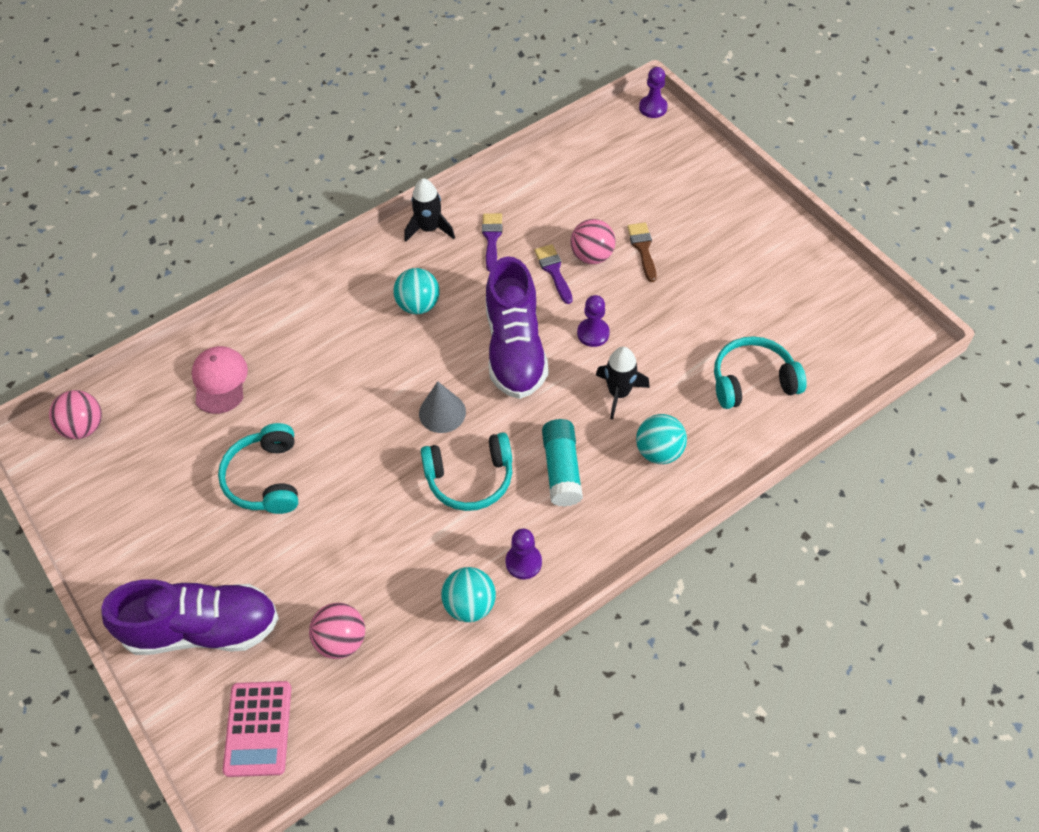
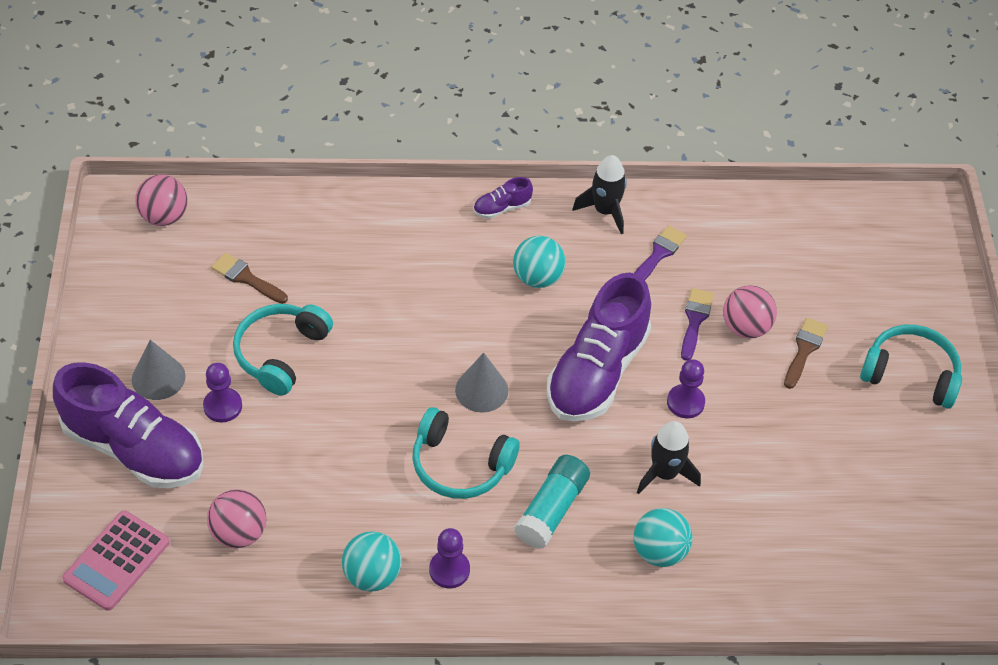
camera: 30 degrees right, 5 degrees down
pink cap [192,346,248,414] -> none
purple pawn [639,67,668,118] -> purple pawn moved to [203,363,242,423]
turquoise headphones [714,336,807,409] -> turquoise headphones moved to [860,325,962,409]
none -> grey cone [132,340,186,400]
none -> brown brush [211,253,288,304]
none -> purple shoe [473,177,533,219]

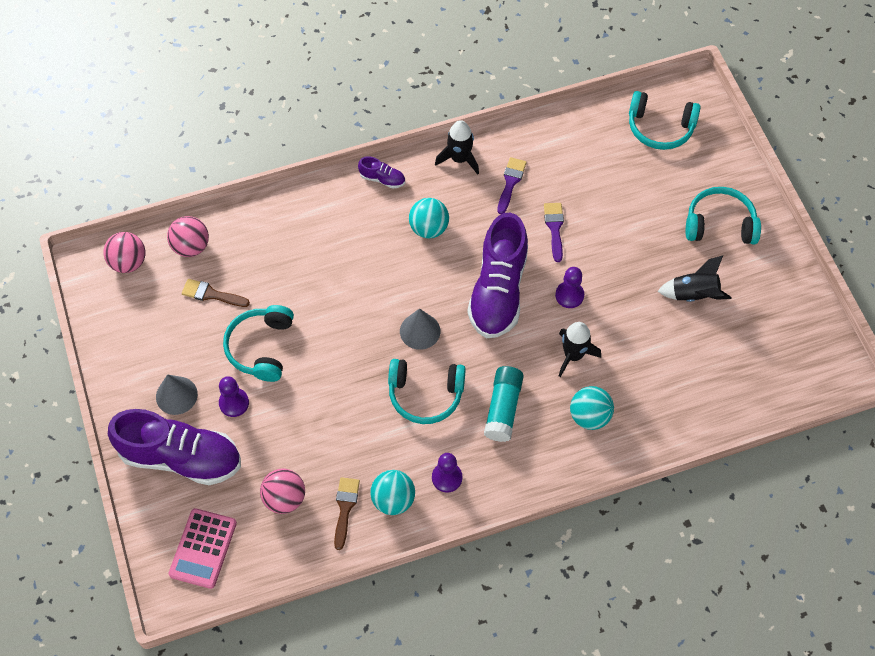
camera: 15 degrees left, 10 degrees up
purple shoe [473,177,533,219] -> purple shoe turned 120 degrees counterclockwise [358,156,405,189]
pink ball [723,285,777,339] -> pink ball moved to [167,216,209,257]
brown brush [784,318,828,389] -> brown brush moved to [334,477,360,550]
none -> turquoise headphones [629,91,701,150]
none -> black rocket [658,256,731,302]

